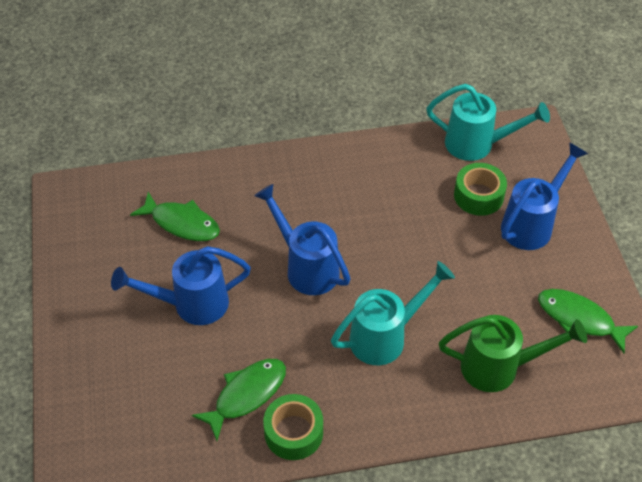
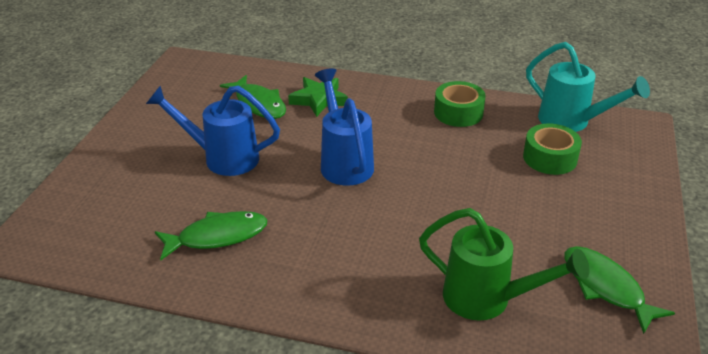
camera: 25 degrees right, 15 degrees down
green tape [263,394,323,460] -> green tape moved to [434,81,486,127]
turquoise watering can [331,261,455,365] -> none
blue watering can [501,142,588,250] -> none
none -> green star [288,77,348,117]

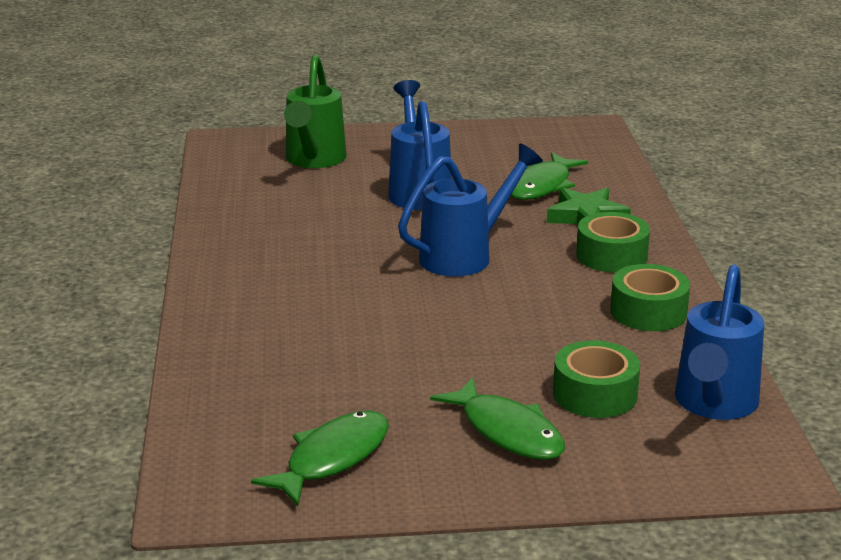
camera: 70 degrees right, 10 degrees down
green fish [155,211,267,260] -> green fish moved to [430,378,565,460]
green watering can [419,208,589,321] -> green watering can moved to [284,55,346,168]
turquoise watering can [526,42,650,132] -> blue watering can [675,264,764,420]
none -> green tape [576,212,650,273]

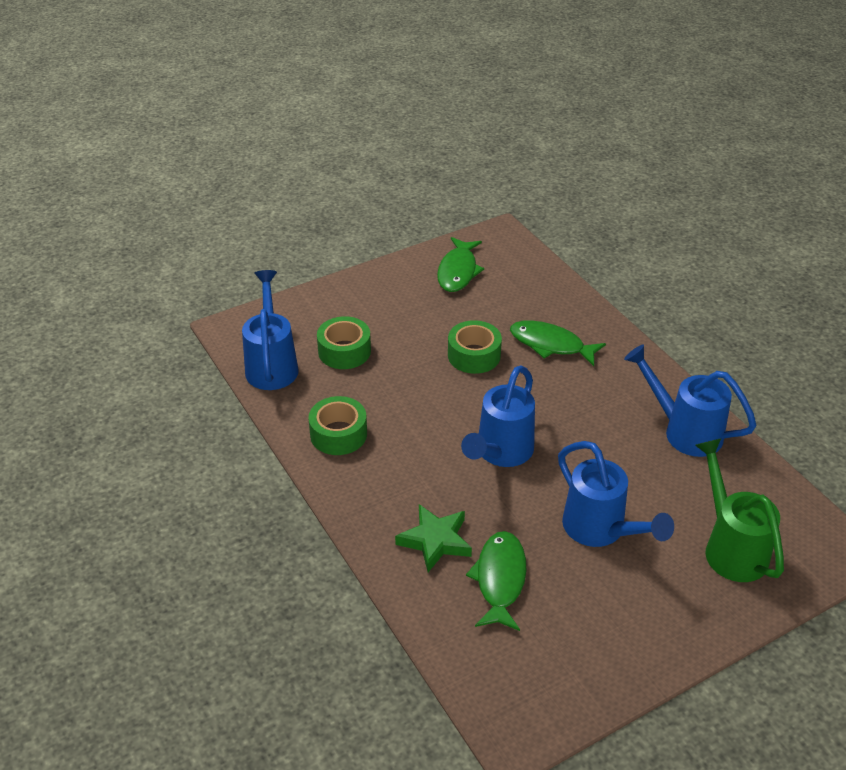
camera: 155 degrees right, 15 degrees up
green fish [430,378,565,460] -> green fish moved to [510,320,606,366]
green tape [576,212,650,273] -> green tape moved to [448,320,502,374]
none -> blue watering can [624,345,757,457]

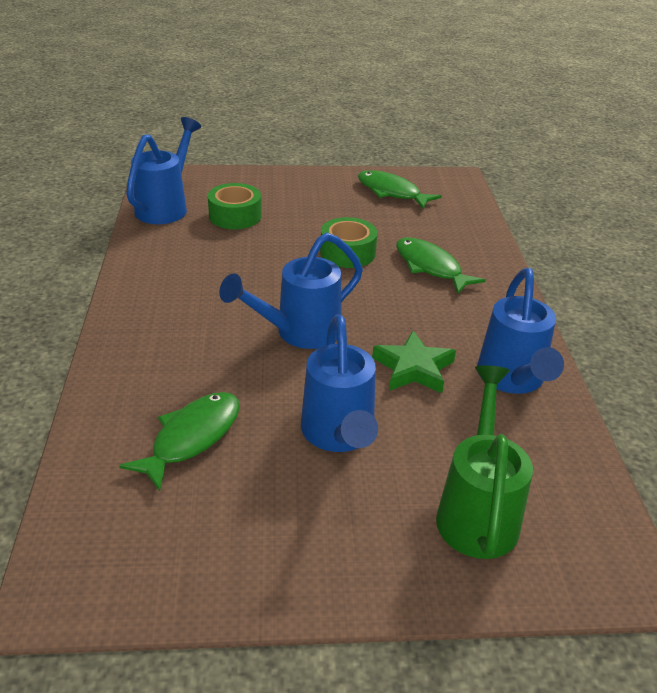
camera: 25 degrees right, 5 degrees down
green tape [308,396,367,455] -> none
green star [395,504,472,572] -> green star moved to [372,330,456,393]
green fish [437,237,484,292] -> green fish turned 90 degrees clockwise [358,170,442,209]
blue watering can [624,345,757,457] -> blue watering can turned 150 degrees counterclockwise [477,268,564,394]

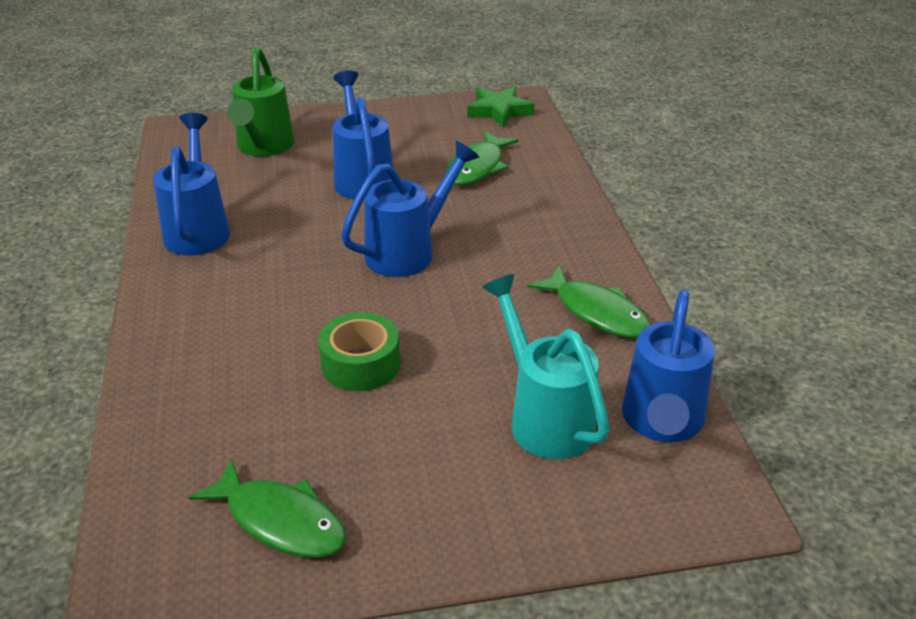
camera: 175 degrees right, 0 degrees up
green tape [208,183,261,229] -> turquoise watering can [482,274,610,459]
green star [372,330,456,393] -> green star moved to [467,86,535,128]
green fish [396,237,486,294] -> green fish moved to [527,266,650,338]

